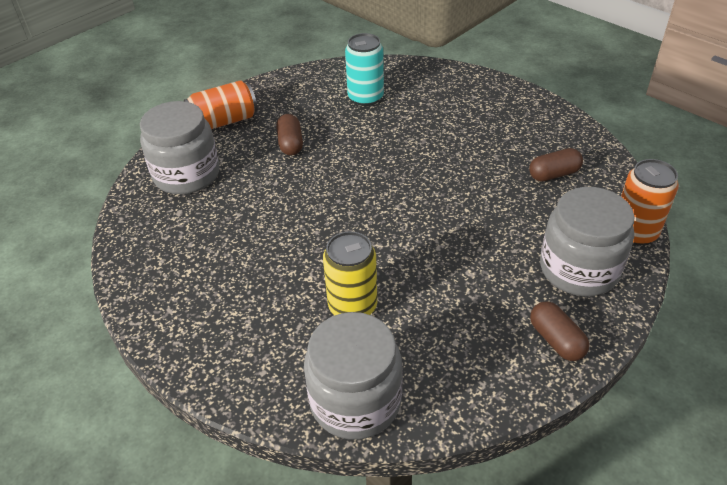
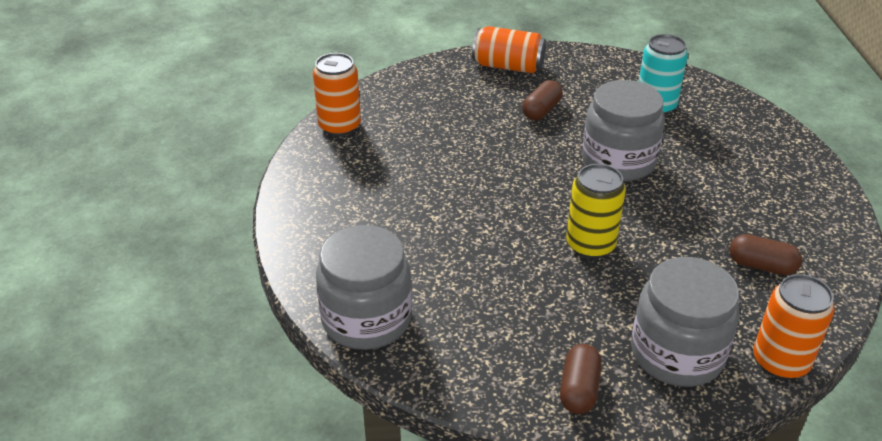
camera: 40 degrees right, 5 degrees down
grey jar [140,101,219,194] -> grey jar moved to [582,80,665,181]
yellow can [323,231,377,315] -> yellow can moved to [566,164,626,259]
none -> orange can [313,53,361,136]

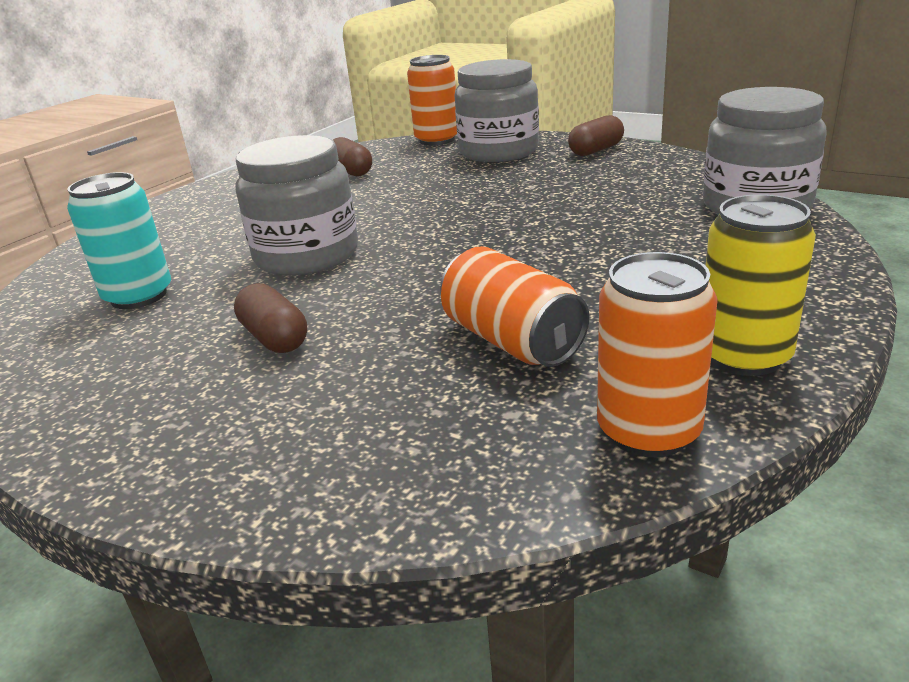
camera: 140 degrees left, 10 degrees down
orange can [472,26,546,73] -> orange can moved to [440,246,589,367]
brown capsule [522,80,563,120] -> brown capsule turned 75 degrees clockwise [234,283,307,353]
yellow can [566,164,626,259] -> yellow can moved to [706,194,816,376]

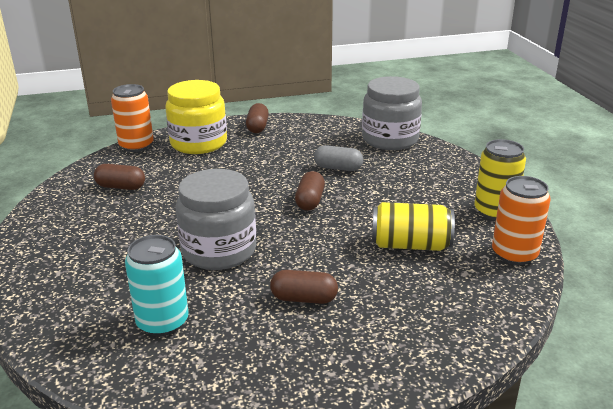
camera: 50 degrees left, 0 degrees up
orange can [440,246,589,367] -> yellow can [372,202,455,251]
grey jar [455,59,539,162] -> yellow jar [166,80,227,154]
none -> brown capsule [295,171,325,211]
none -> grey capsule [314,145,363,171]

